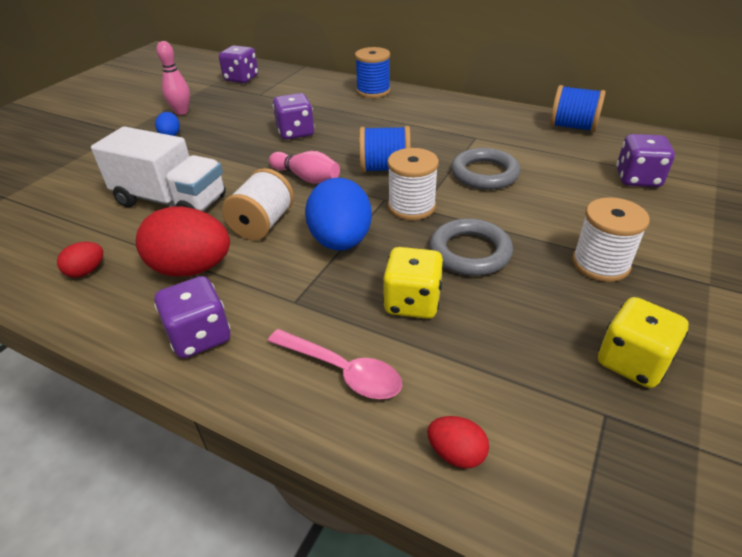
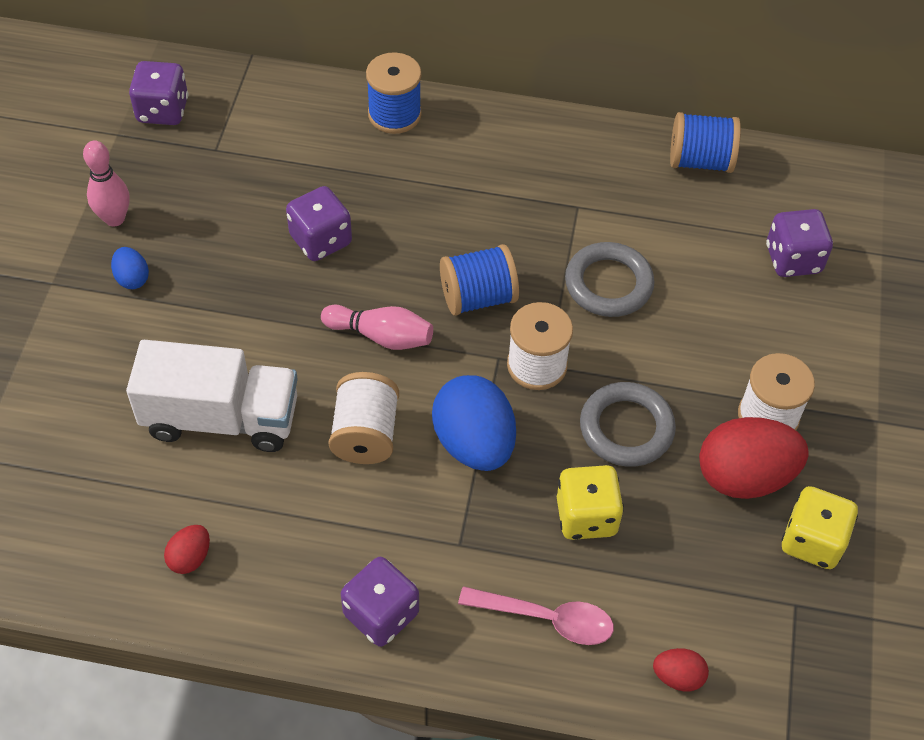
camera: 20 degrees left, 15 degrees up
red egg [136,206,230,276] -> red egg moved to [699,417,809,499]

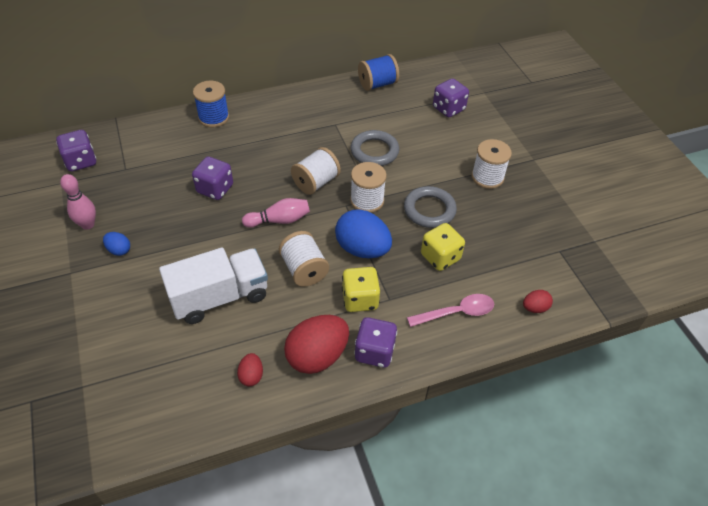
camera: 30 degrees left, 5 degrees down
blue spool [440,244,519,316] -> white spool [291,147,341,195]
red egg [699,417,809,499] -> red egg moved to [284,315,349,374]
yellow dice [782,486,858,569] -> yellow dice moved to [342,267,380,312]

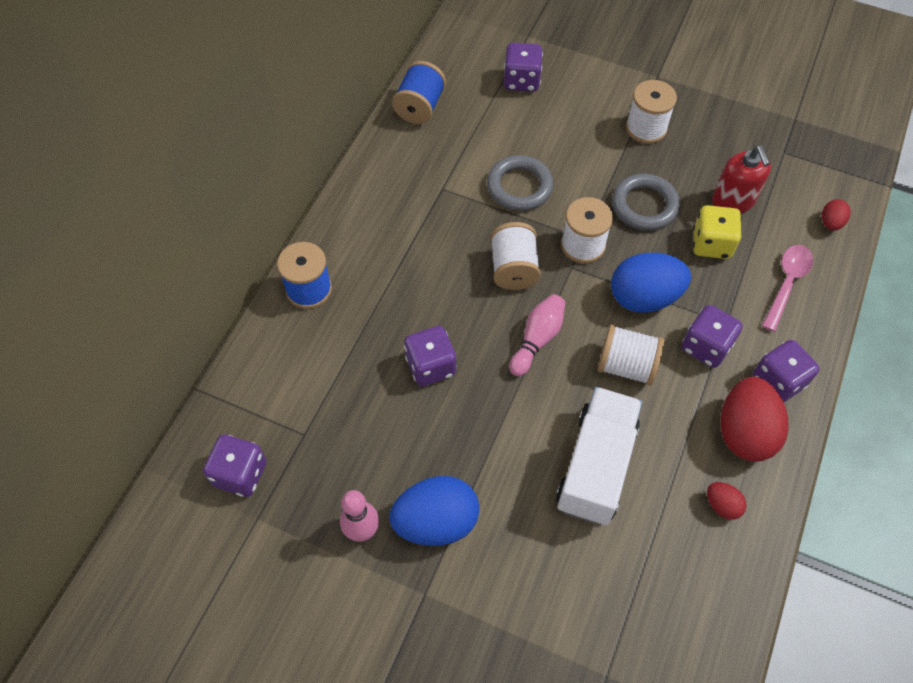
camera: 45 degrees left, 10 degrees up
blue egg [103,232,130,256] -> blue egg [389,476,480,546], size x2.10
yellow dice [342,267,380,312] -> purple dice [682,305,743,368]
none -> red soap dispenser [712,145,771,213]

